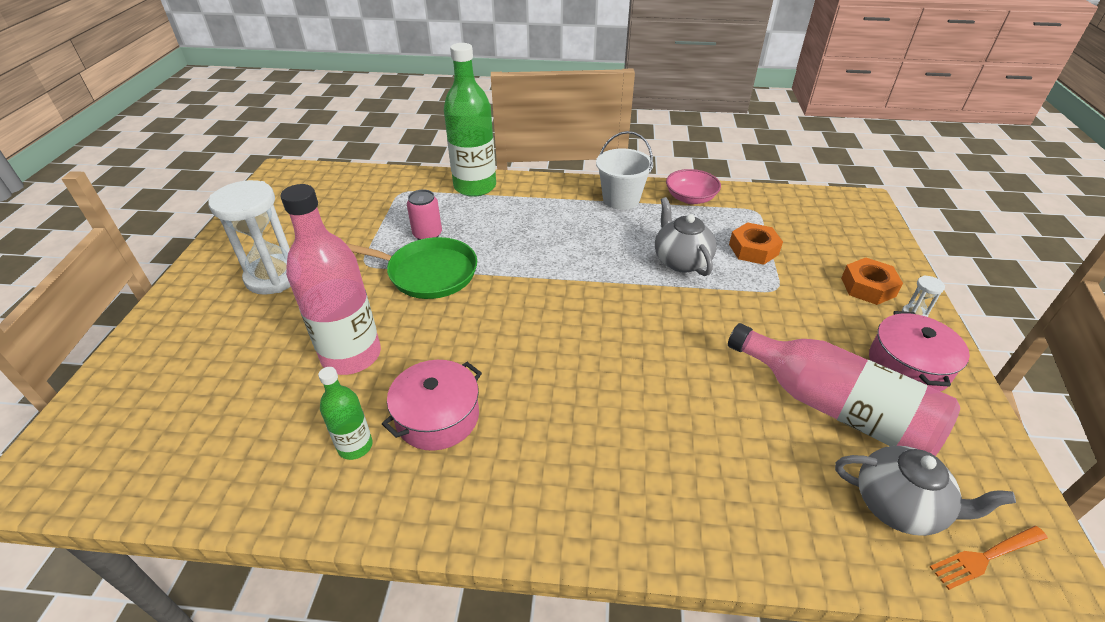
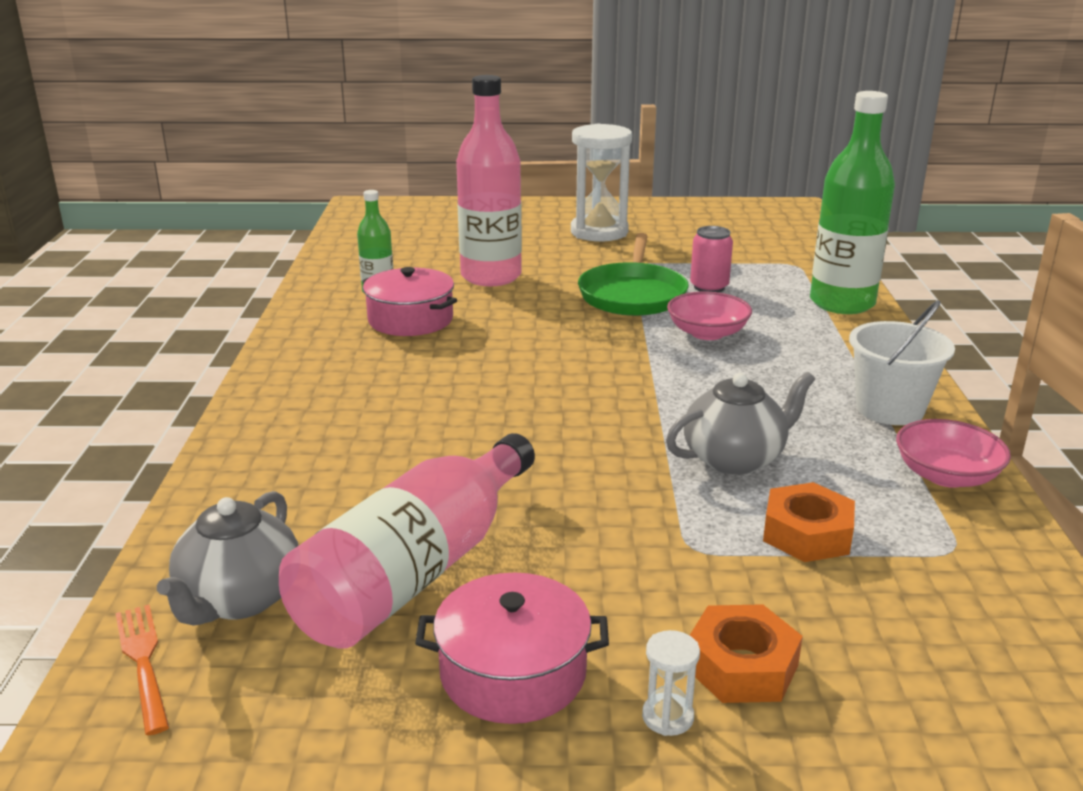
camera: 85 degrees right, 15 degrees down
none -> pink bowl [667,292,752,340]

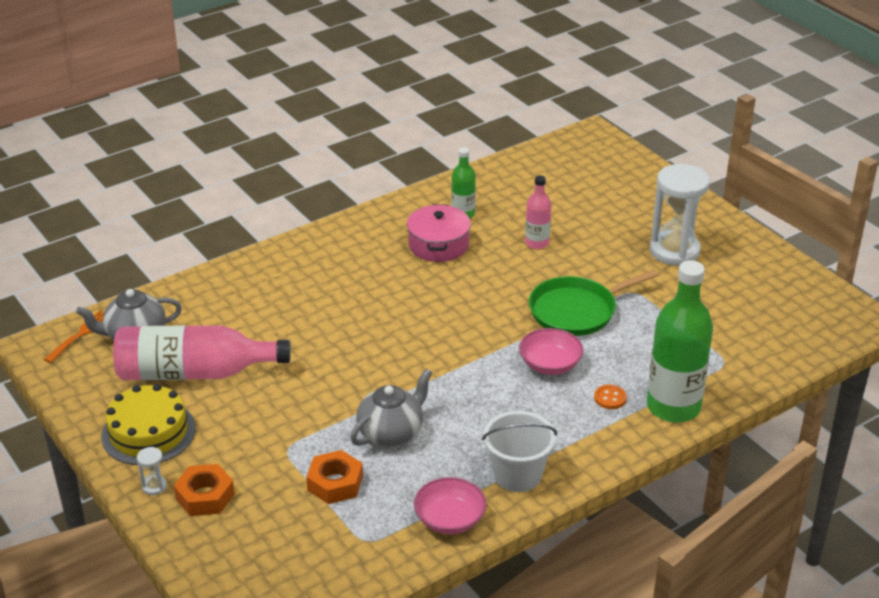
camera: 55 degrees right, 10 degrees up
pink pot [415,572,609,724] -> yellow cake [101,384,195,465]
pink bottle [456,75,522,286] -> pink bottle [525,175,551,249], size x0.51
grey teapot [666,372,815,475] -> grey teapot turned 75 degrees counterclockwise [351,368,432,446]
pink can [690,226,733,293] -> none
none -> orange button [594,385,627,409]

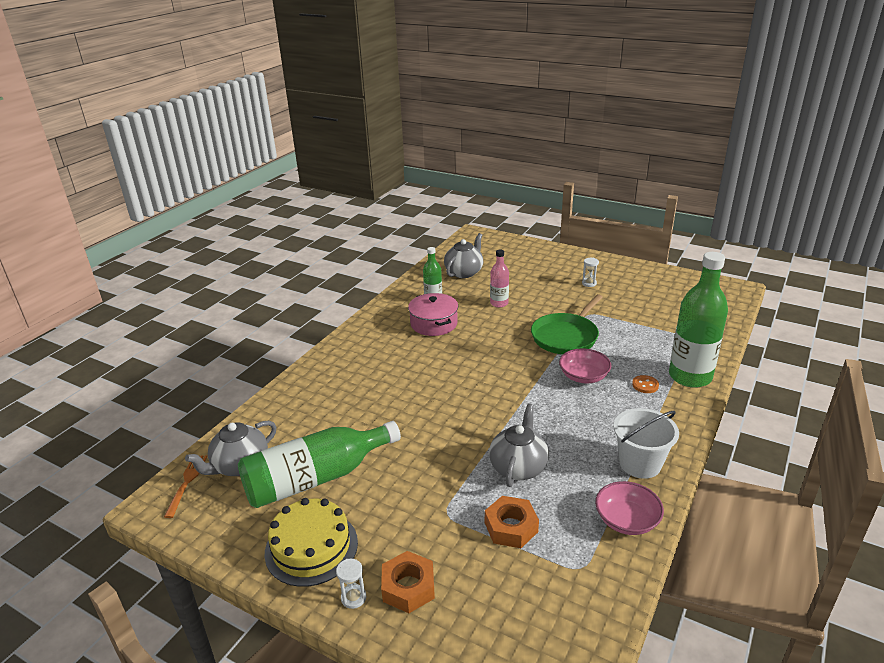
camera: 25 degrees left, 5 degrees down
pink bottle [113,325,291,380] -> green bottle [238,421,401,508]
white hourglass [650,164,710,266] -> white hourglass [582,258,599,287], size x0.41
none -> grey teapot [444,233,483,278]

